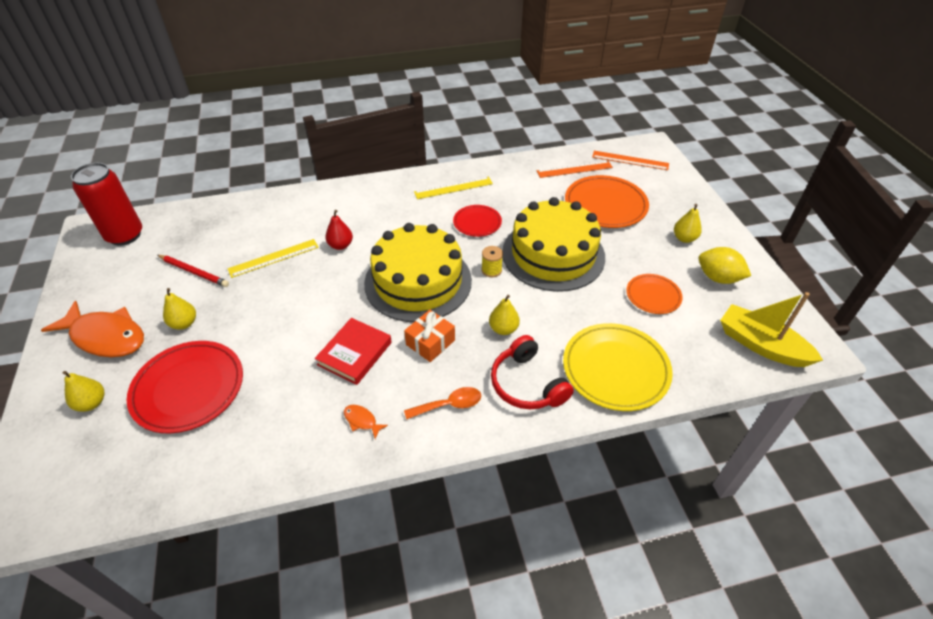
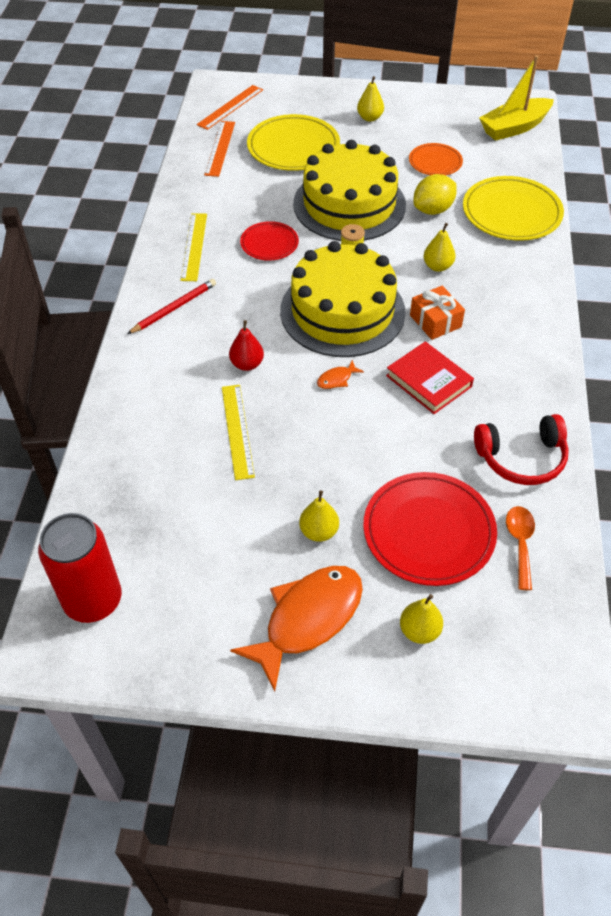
camera: 70 degrees left, 5 degrees up
red pencil [158,255,229,287] -> red pencil moved to [127,279,216,334]
orange fish [344,405,388,439] -> orange fish moved to [317,360,364,389]
orange spoon [404,387,481,420] -> orange spoon moved to [506,506,535,590]
red headphones [491,335,574,409] -> red headphones moved to [474,414,569,485]
orange plate [565,175,649,228] -> yellow plate [247,114,340,171]
yellow lemon [698,247,751,284] -> yellow lemon moved to [413,174,457,215]

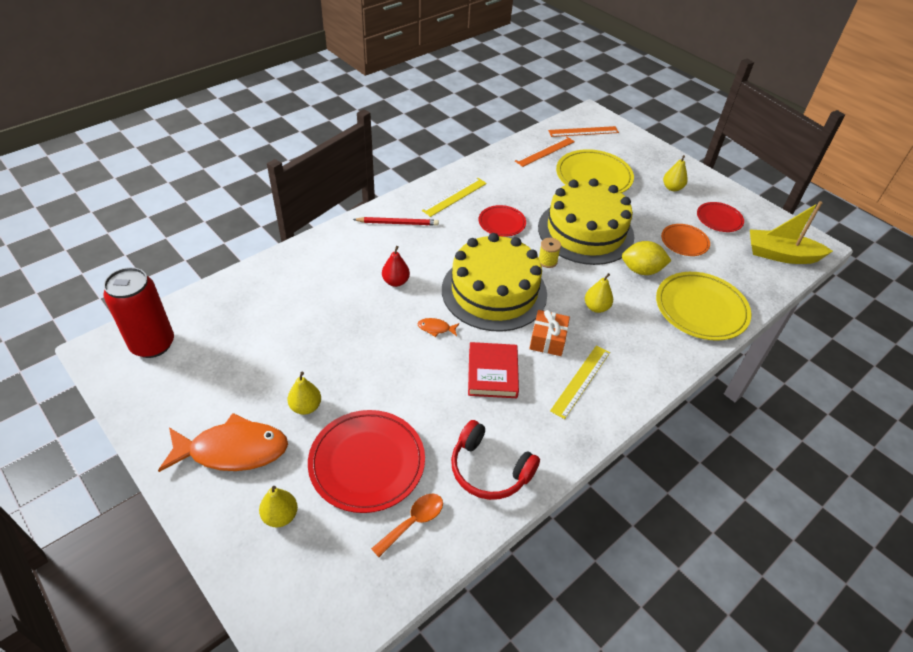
camera: 40 degrees right, 5 degrees down
yellow ruler [222,385,255,480] -> yellow ruler moved to [550,345,610,419]
none -> red plate [697,202,744,232]

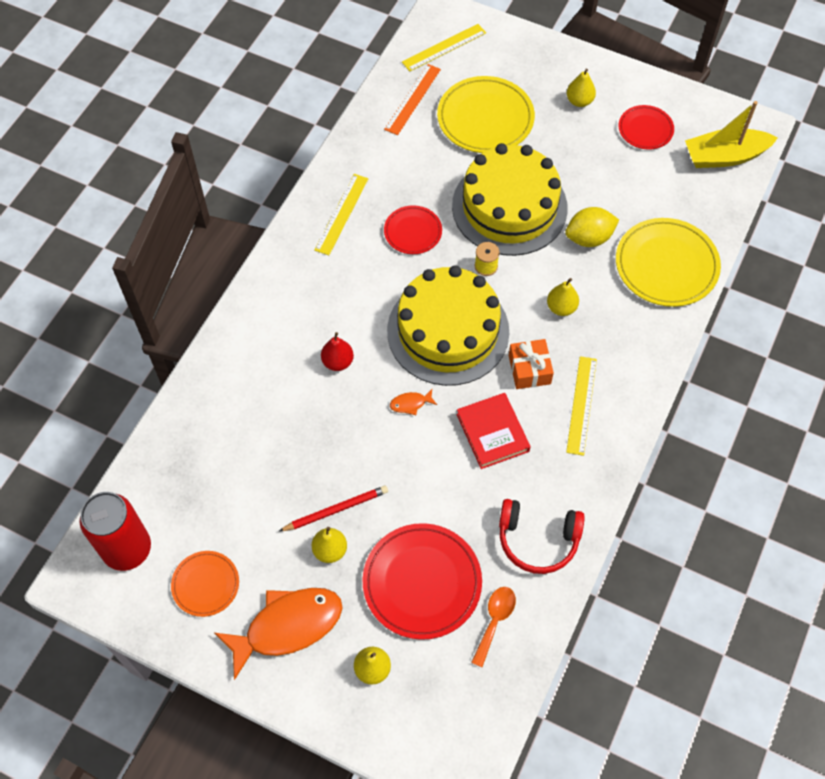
camera: 20 degrees left, 15 degrees up
red pencil [353,217,439,226] -> red pencil moved to [278,485,388,532]
orange ruler [548,126,619,137] -> yellow ruler [402,24,486,72]
orange plate [661,224,710,256] -> orange plate moved to [171,551,239,617]

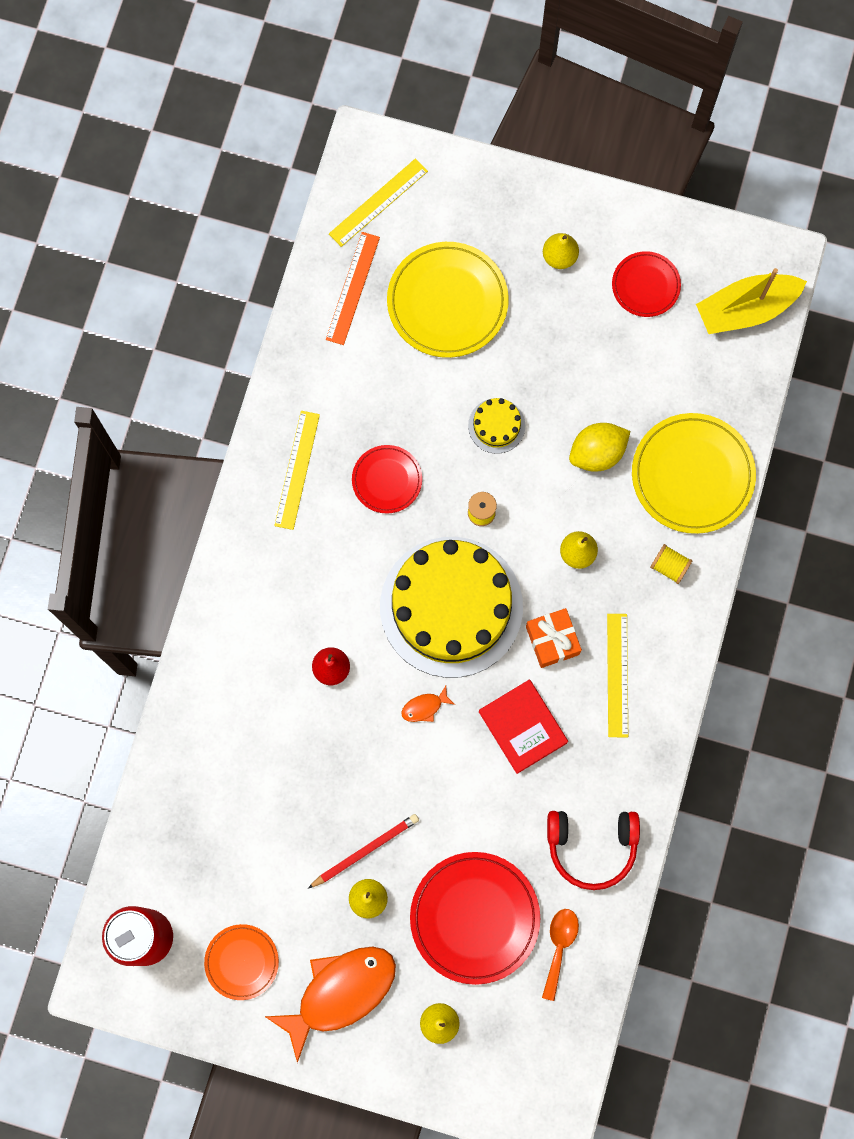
camera: 10 degrees left, 15 degrees up
yellow cake [452,143,568,256] -> yellow cake [468,398,525,454], size x0.41
none -> yellow spool [650,544,692,584]

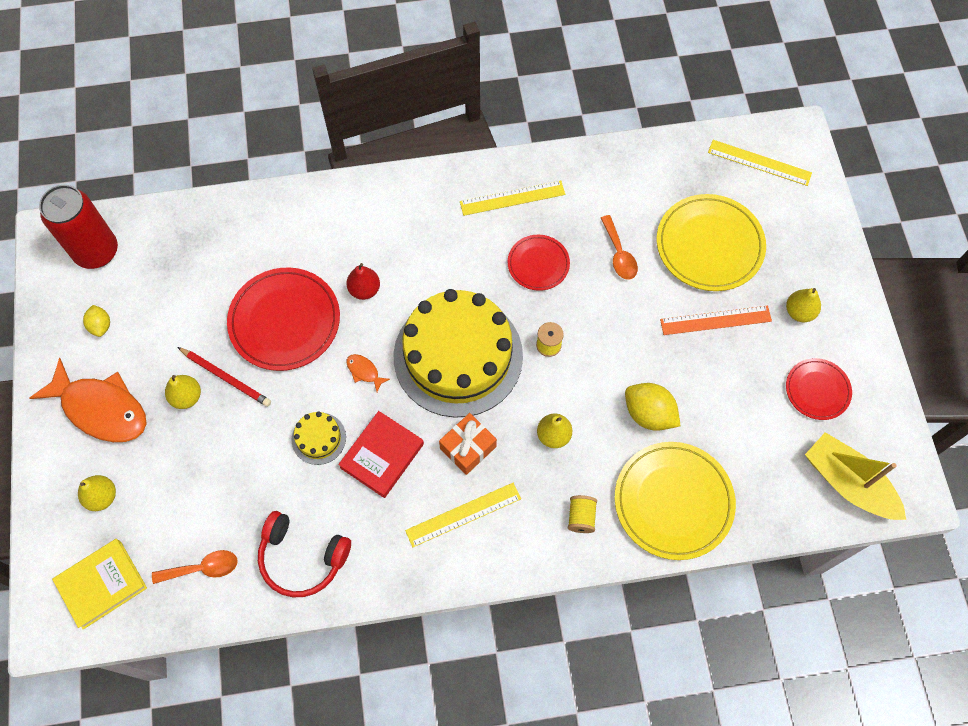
camera: 65 degrees right, 10 degrees down
orange plate [204,924,279,1000] -> yellow lemon [83,305,110,337]
orange ruler [326,232,380,345] -> orange ruler moved to [660,306,772,335]
red plate [410,852,540,985] -> red plate moved to [227,267,340,371]
yellow cake [468,398,525,454] -> yellow cake moved to [292,412,346,465]
red headphones [547,811,640,890] -> red headphones turned 45 degrees counterclockwise [258,511,351,597]
none -> yellow book [52,539,147,629]
none -> orange spoon [601,215,638,280]

